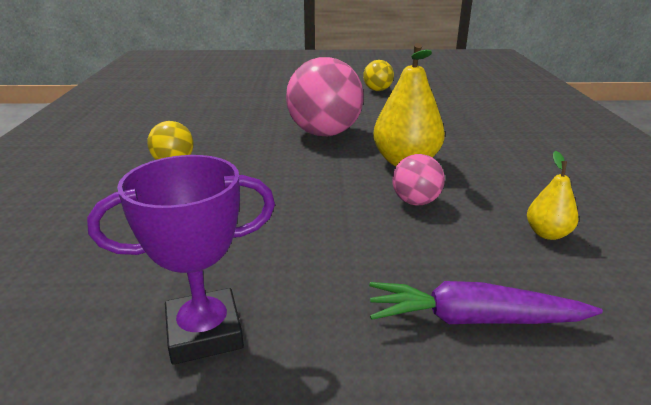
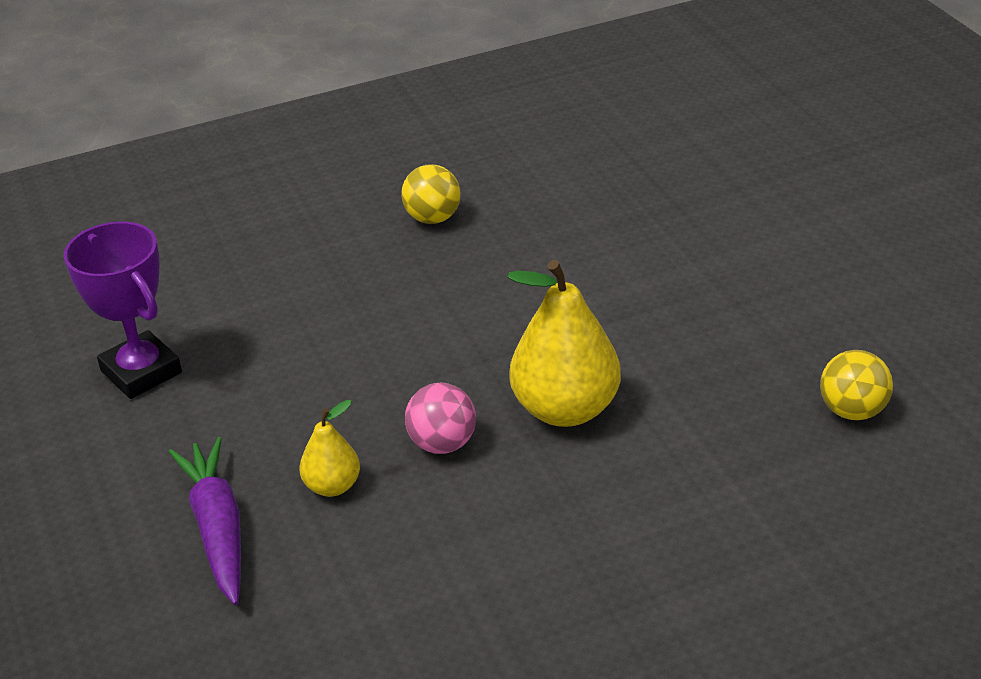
camera: 70 degrees right, 10 degrees up
pink ball [286,57,364,136] -> none
yellow ball [363,60,394,91] -> yellow ball moved to [820,350,893,420]
yellow pear [527,151,578,240] -> yellow pear moved to [300,400,360,497]

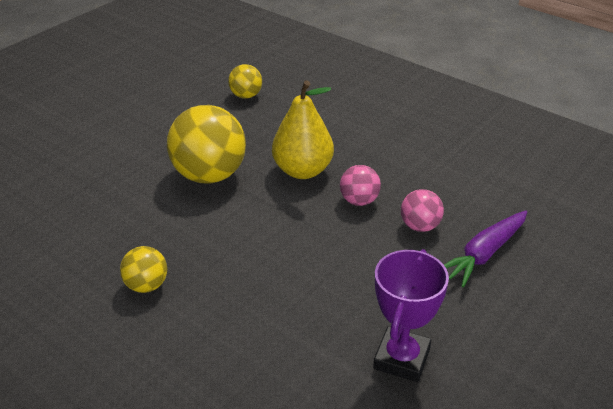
camera: 120 degrees left, 0 degrees up
yellow pear [300,400,360,497] -> pink ball [401,189,444,232]
none -> yellow ball [167,105,246,184]

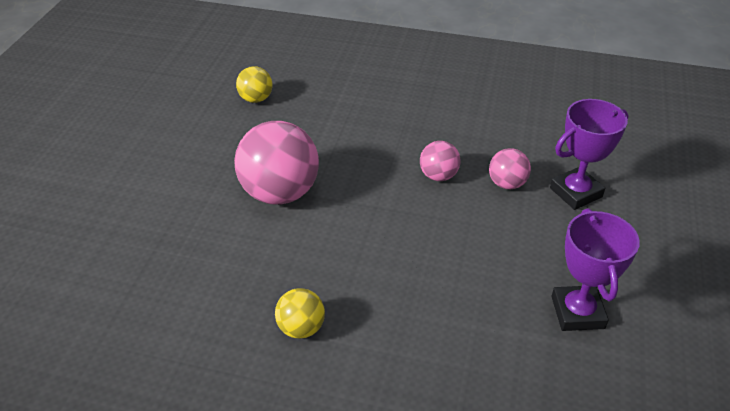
camera: 25 degrees left, 5 degrees up
yellow ball [167,105,246,184] -> pink ball [234,121,319,205]
yellow pear [272,80,334,179] -> none
purple carrot [444,211,527,288] -> purple trophy [550,99,629,210]

